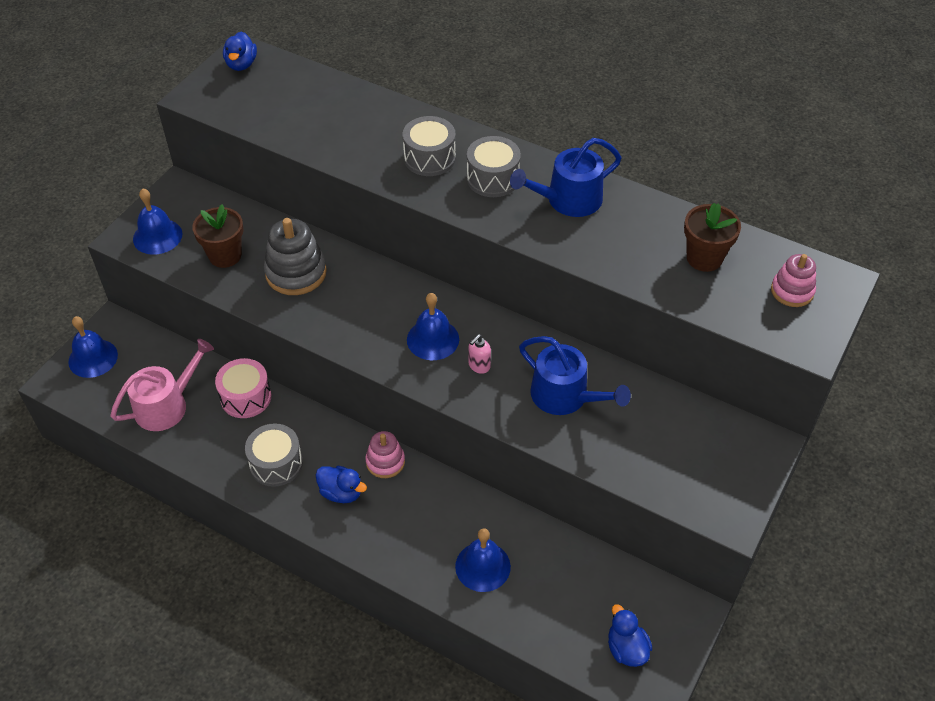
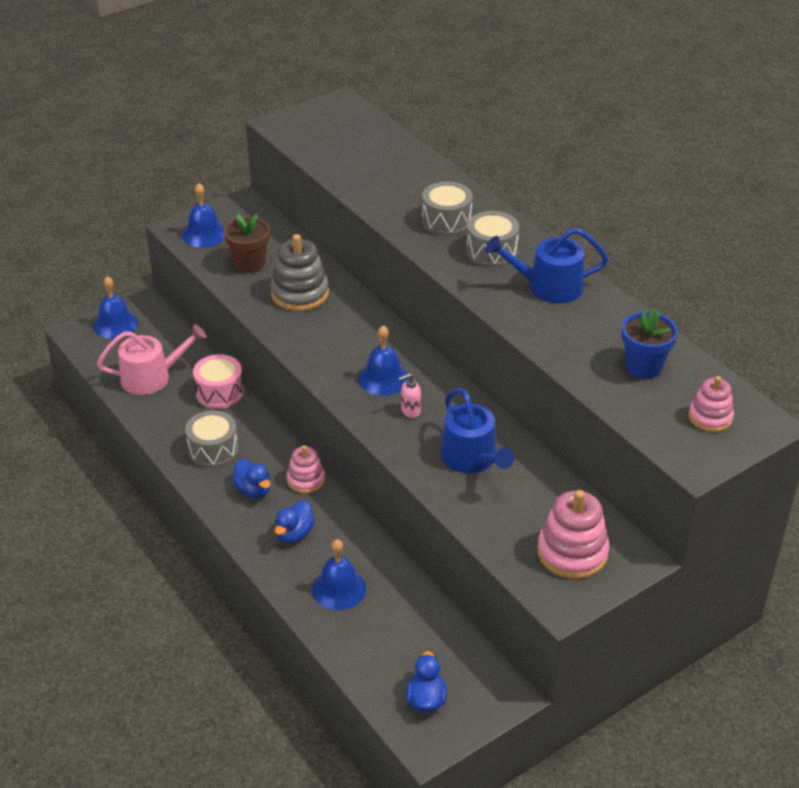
camera: 25 degrees right, 10 degrees down
blue duck [223,32,257,71] -> blue duck moved to [275,500,315,543]
brown flower pot [684,203,741,272] -> blue flower pot [622,308,678,379]
none -> pink stacking toy [537,490,609,579]

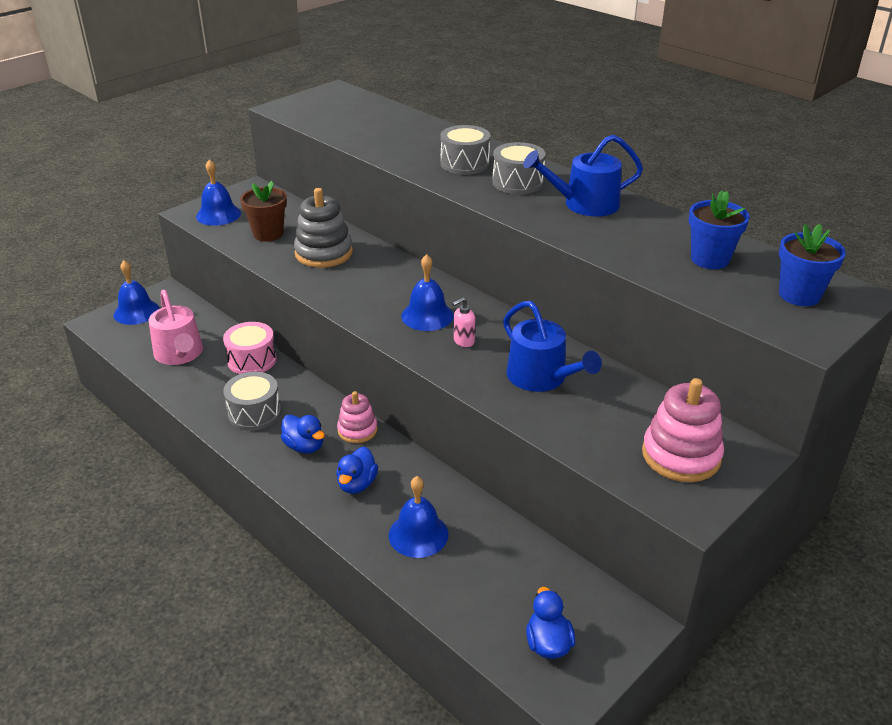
camera: 10 degrees left, 5 degrees down
pink watering can [97,324,206,395] -> pink watering can turned 90 degrees clockwise [149,290,203,365]
pink stacking toy [689,376,734,432] -> blue flower pot [779,224,846,306]

